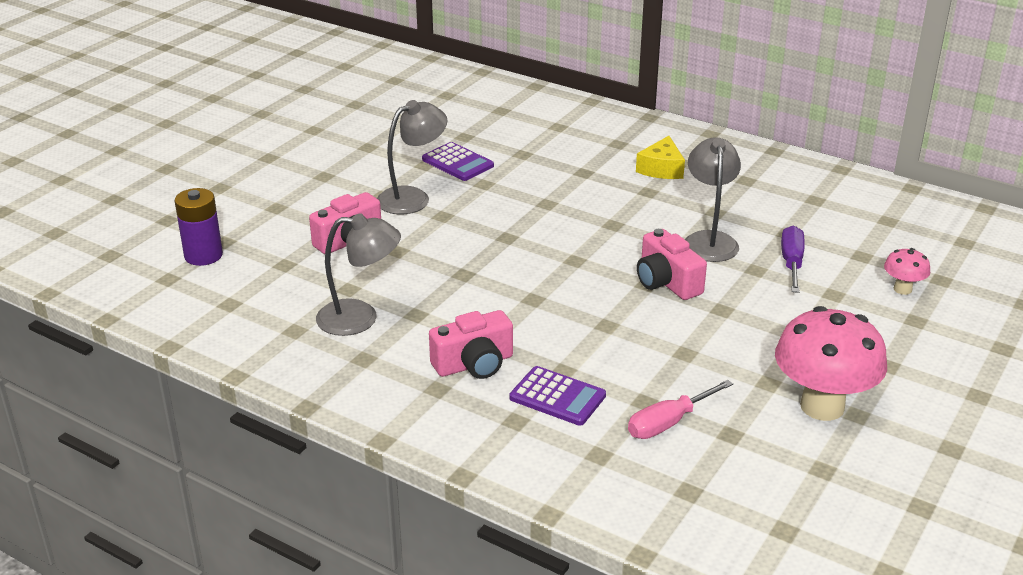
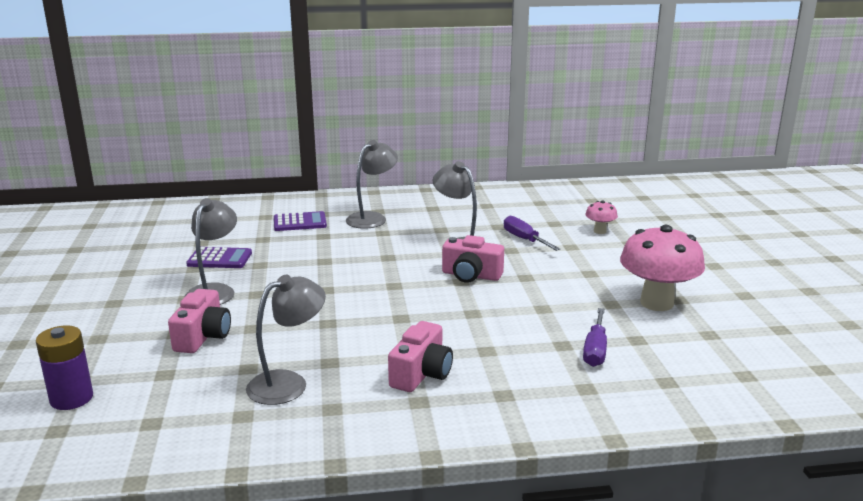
camera: 40 degrees left, 10 degrees down
purple calculator [510,366,606,426] -> purple calculator moved to [274,211,327,231]
pink screwdriver [628,380,733,439] -> purple screwdriver [583,308,607,367]
yellow cheese [636,136,685,179] -> grey lamp [346,140,398,229]

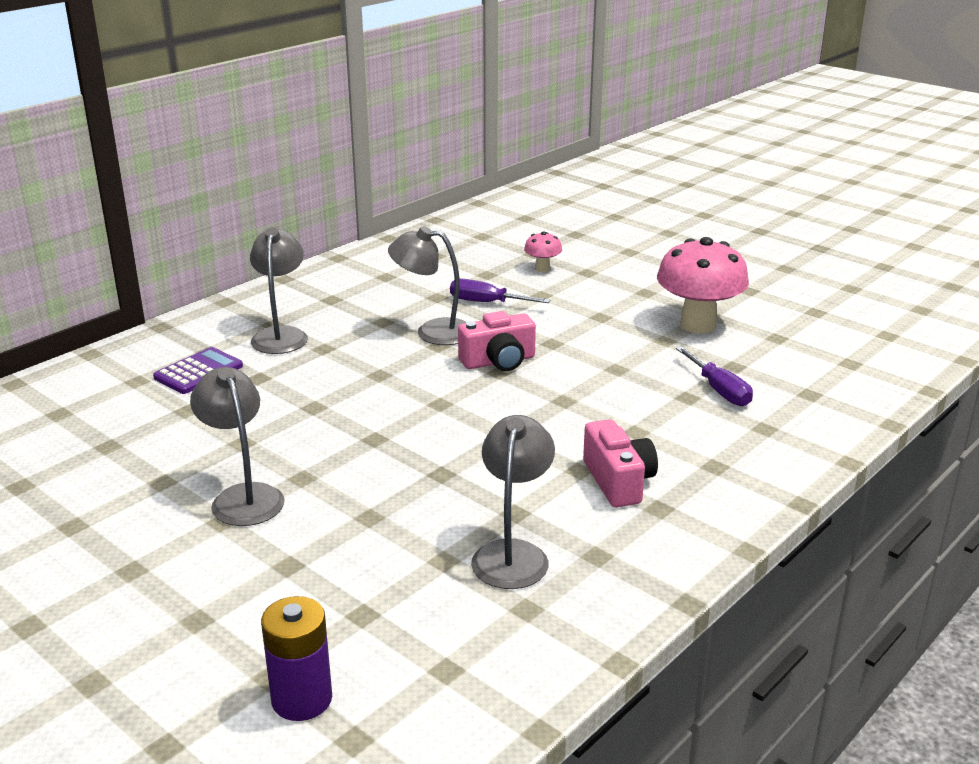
camera: 40 degrees left, 5 degrees up
pink camera [168,289,231,353] -> none
purple calculator [186,247,252,268] -> none

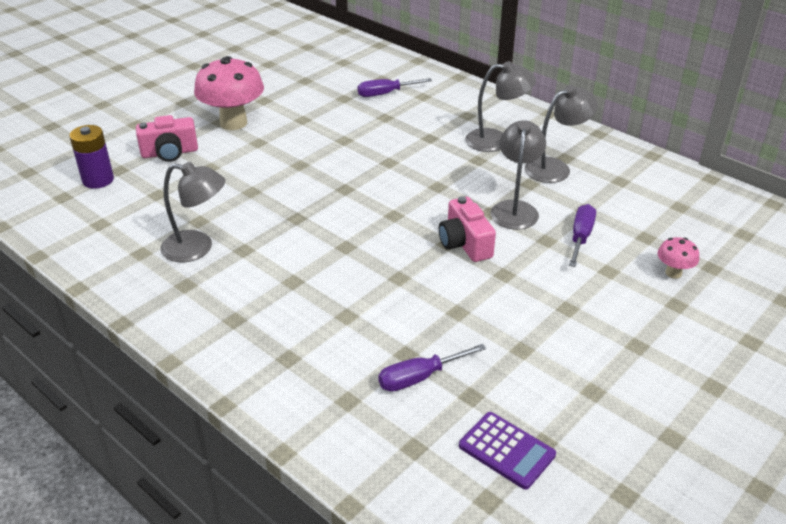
camera: 90 degrees right, 10 degrees up
purple calculator [153,347,243,394] -> purple calculator moved to [459,412,556,490]
grey lamp [190,367,284,526] -> grey lamp moved to [525,85,598,183]
pink camera [583,419,658,507] -> pink camera moved to [136,115,198,162]
pink mushroom [657,237,749,333] -> pink mushroom moved to [194,56,264,130]
none -> purple screwdriver [357,78,432,97]

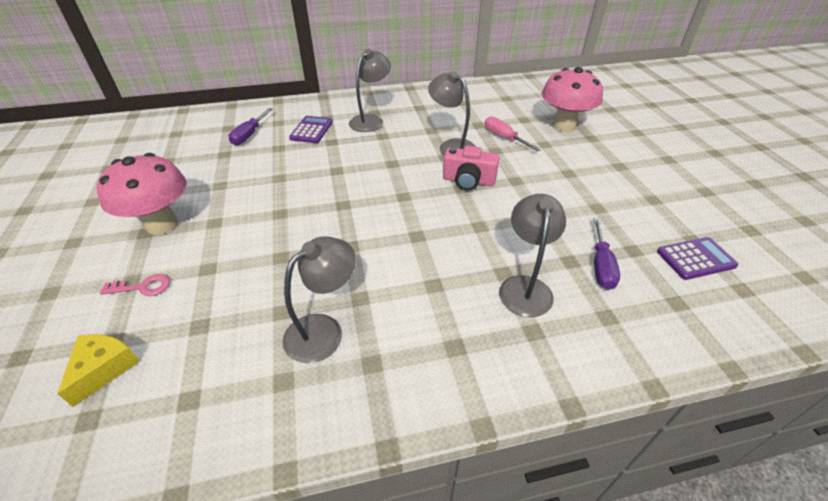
camera: 55 degrees left, 5 degrees up
purple battery [69,125,114,189] -> yellow cheese [57,334,140,407]
pink camera [136,115,198,162] -> pink key [99,274,170,296]
grey lamp [525,85,598,183] -> grey lamp moved to [499,194,566,317]
purple screwdriver [569,204,596,267] -> pink screwdriver [485,116,541,152]
pink mushroom [658,237,699,279] -> pink mushroom [542,67,603,132], size x2.13
none -> purple calculator [289,116,333,143]

